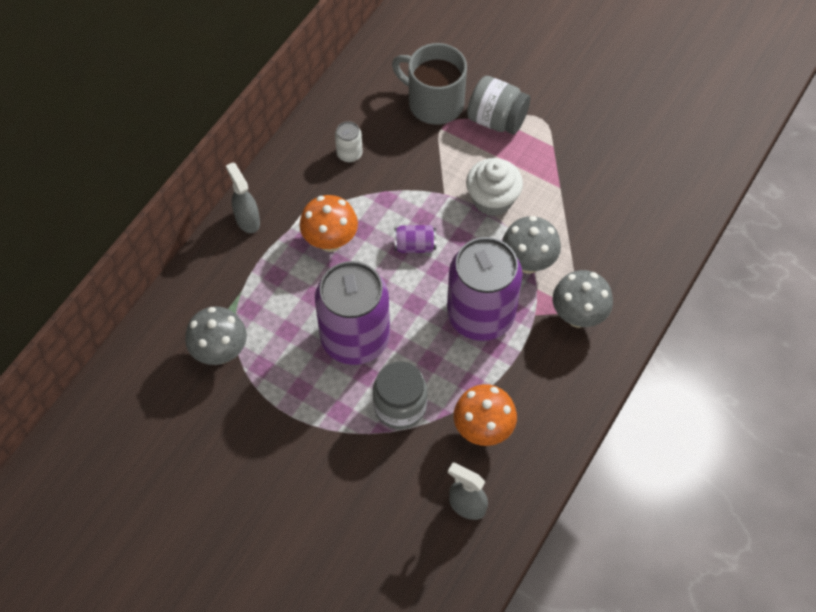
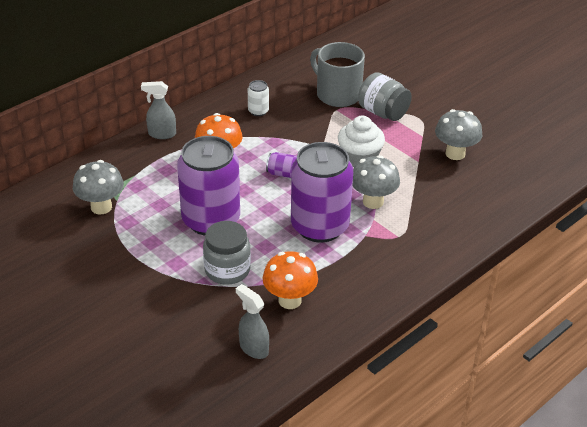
camera: 15 degrees right, 20 degrees down
grey spray bottle [226,162,260,233] -> grey spray bottle turned 75 degrees counterclockwise [141,81,176,139]
grey mushroom [553,270,613,328] -> grey mushroom moved to [435,109,482,160]

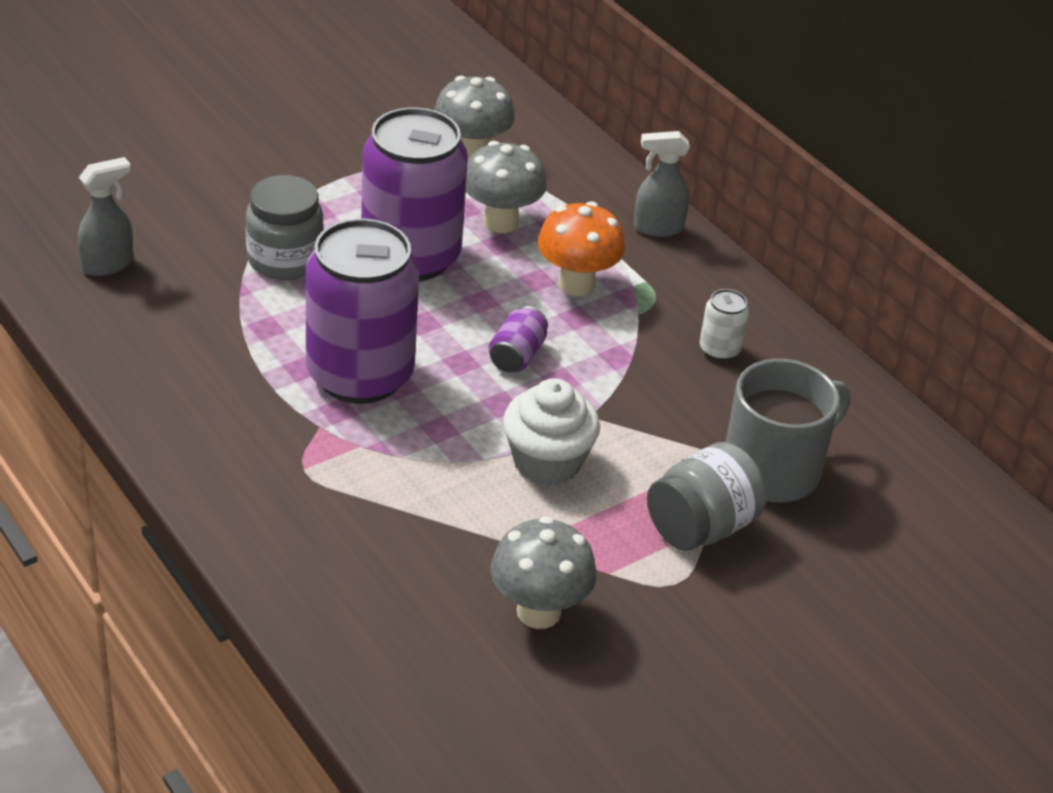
camera: 95 degrees right, 0 degrees up
grey spray bottle [141,81,176,139] -> grey spray bottle turned 105 degrees counterclockwise [634,131,690,237]
orange mushroom [262,251,318,309] -> none
grey mushroom [352,155,400,209] -> grey mushroom moved to [466,141,547,233]

